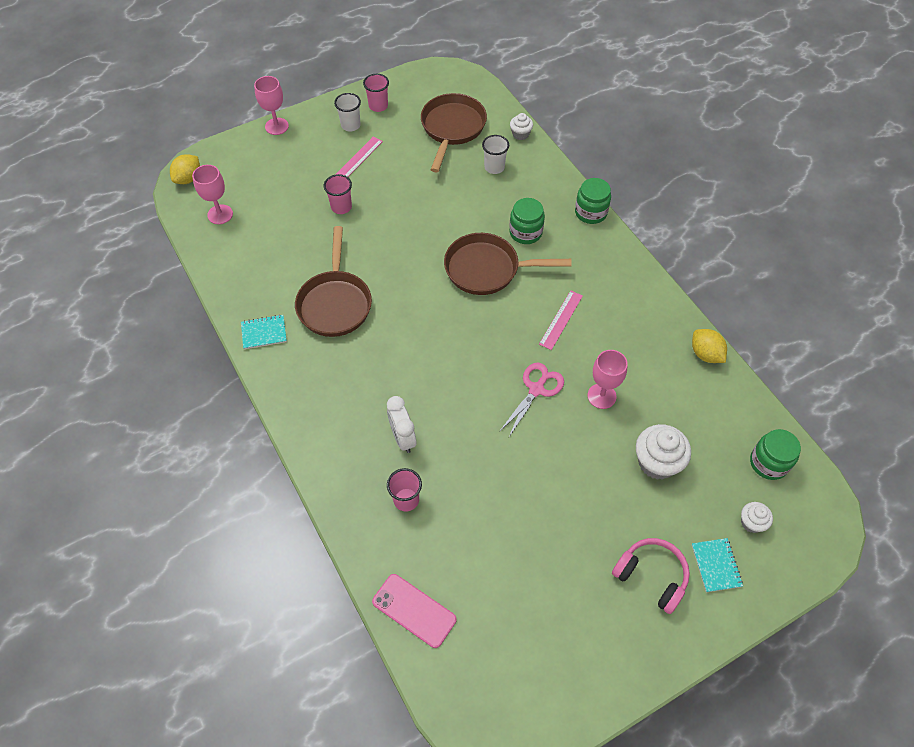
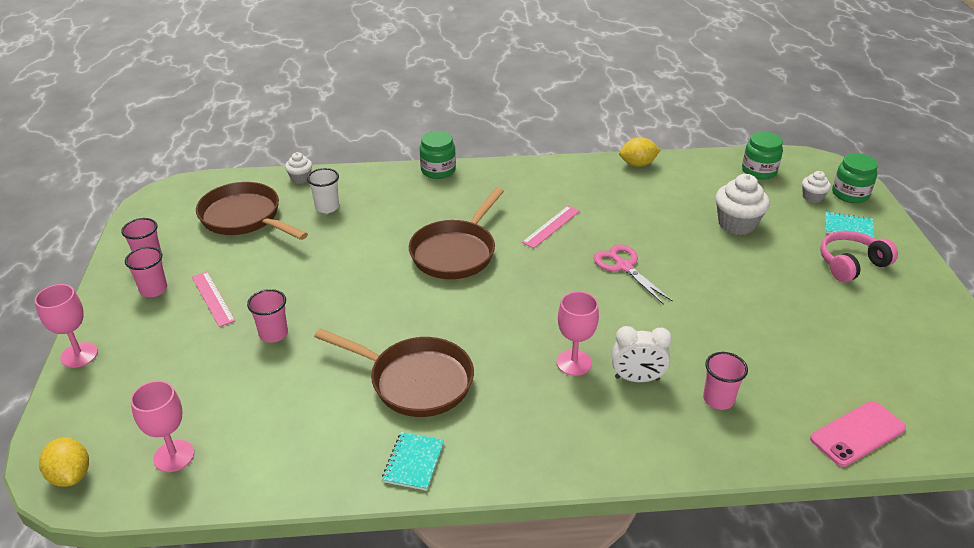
camera: 65 degrees left, 20 degrees down
white cup [334,93,361,131] -> pink cup [125,247,167,297]
green jar [509,198,545,244] -> green jar moved to [832,153,878,203]
pink ruler [539,290,583,350] -> pink ruler turned 75 degrees clockwise [522,206,580,248]
pink goblet [588,350,628,409] -> pink goblet moved to [557,291,599,376]

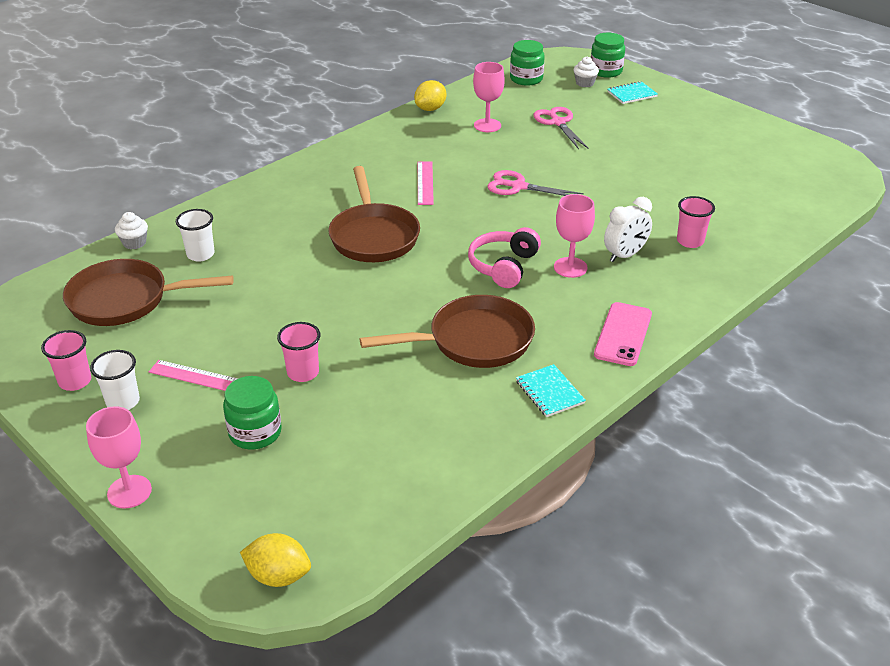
camera: 40 degrees left, 0 degrees up
pink cup [125,247,167,297] -> white cup [90,350,140,410]
pink goblet [130,381,194,472] -> pink goblet moved to [473,62,505,132]
green jar [420,131,456,179] -> green jar moved to [223,376,282,449]
white cupcake [715,174,770,235] -> pink scissors [534,107,588,149]
pink phone [810,401,906,467] -> pink phone moved to [594,302,652,366]
pink headphones [820,231,898,282] -> pink headphones moved to [468,227,541,288]

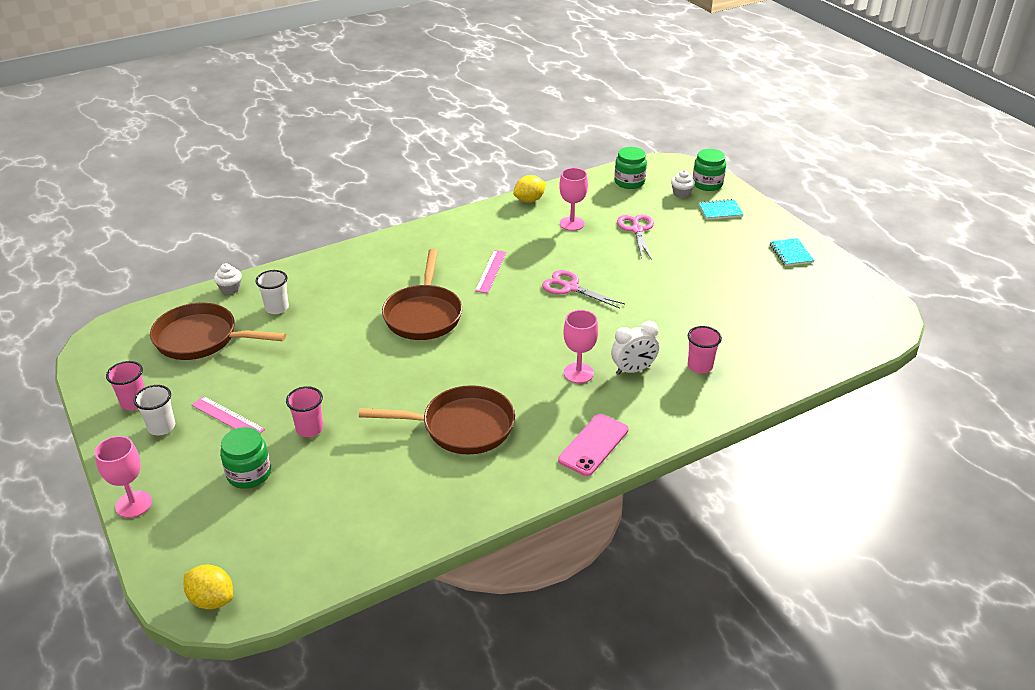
camera: 15 degrees right, 0 degrees up
pink headphones [468,227,541,288] -> none
turquoise notebook [516,364,586,417] -> turquoise notebook moved to [770,238,815,266]

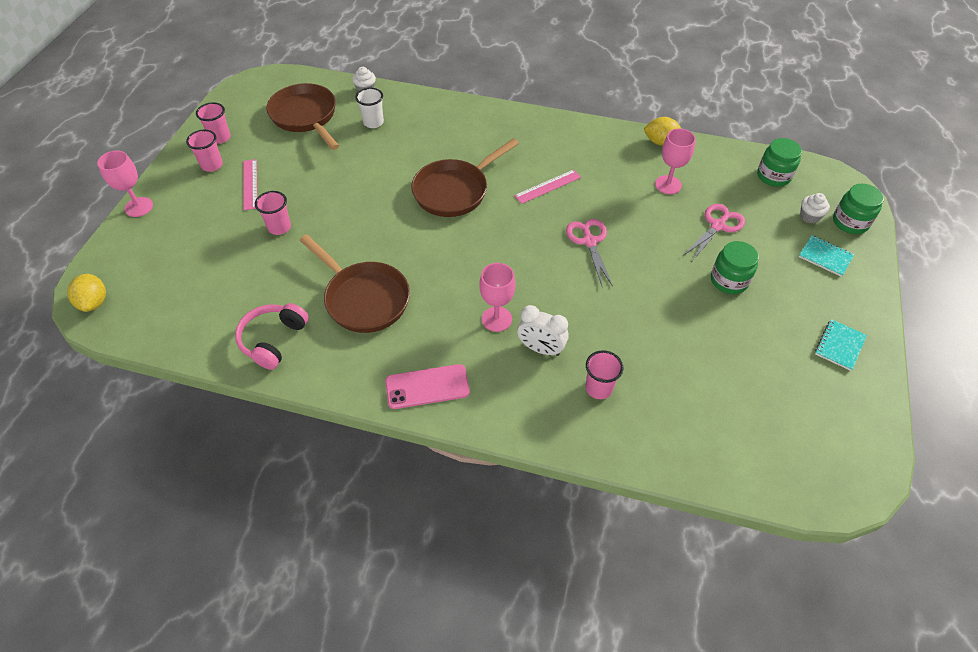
camera: 45 degrees right, 15 degrees up
white cup [134,385,175,435] -> pink cup [186,130,223,172]
green jar [220,427,271,489] -> green jar moved to [711,241,759,294]
none -> pink headphones [235,303,309,370]

